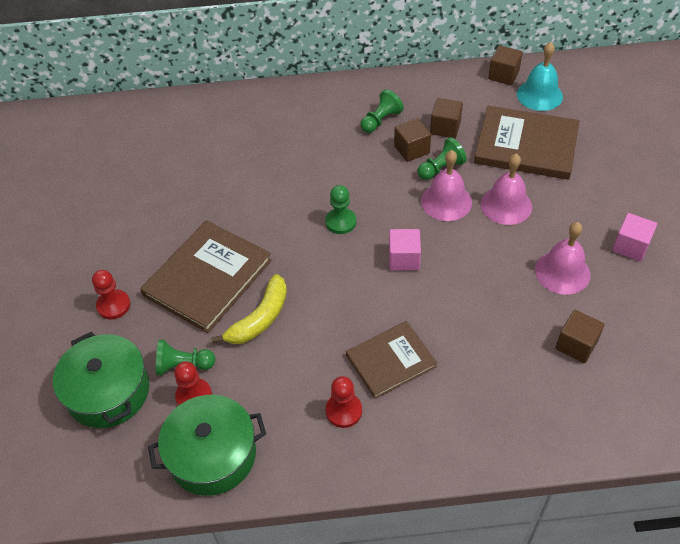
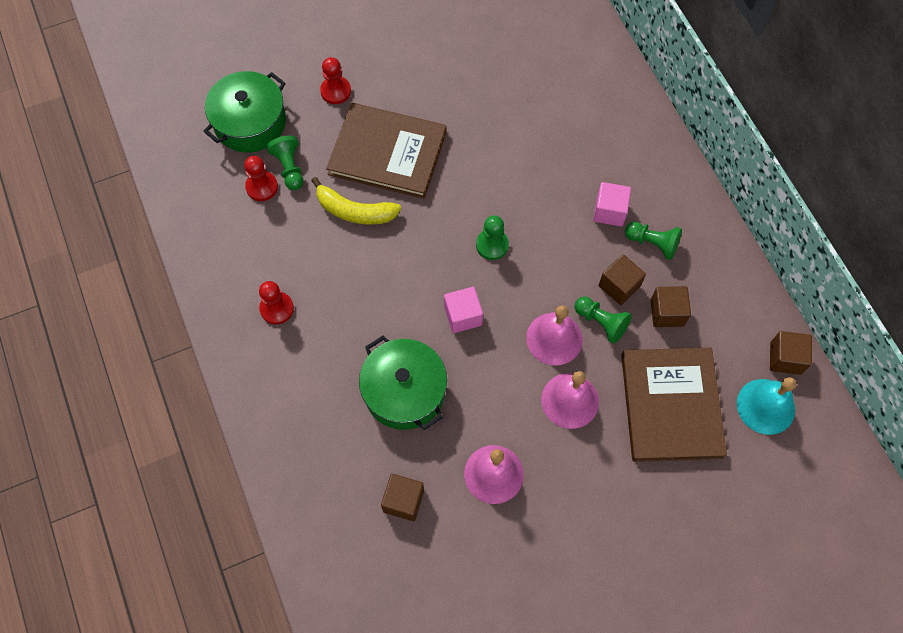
camera: 70 degrees right, 15 degrees up
green pot [148,395,266,496] -> green pot moved to [359,336,447,430]
brown book [346,321,437,399] -> none
pink cube [612,213,657,261] -> pink cube moved to [593,182,631,226]

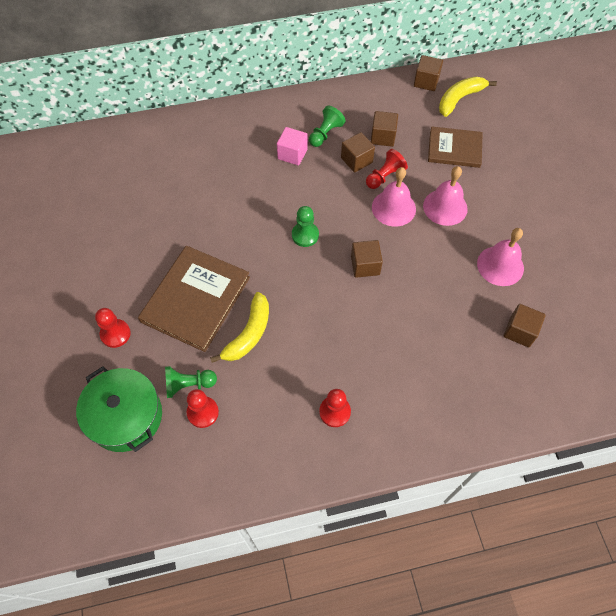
camera: 80 degrees left, 5 degrees down
green pot [359,336,447,430] -> none
pink cube [444,287,483,333] -> brown cube [351,240,383,278]
green pawn [575,296,632,344] -> red pawn [366,149,408,189]
brown book [621,348,727,462] -> brown book [428,127,483,168], size x0.64
turquoise bell [737,377,796,435] -> yellow banana [439,76,497,117]

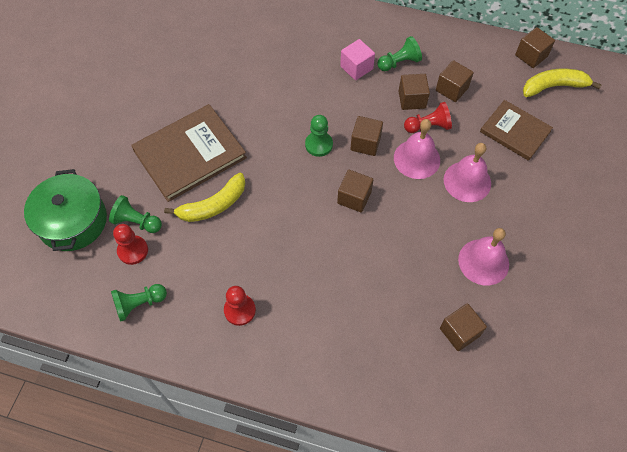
camera: 30 degrees right, 0 degrees up
red pawn [95,308,131,348] -> none
none -> green pawn [111,284,167,322]
none -> brown cube [350,116,383,156]

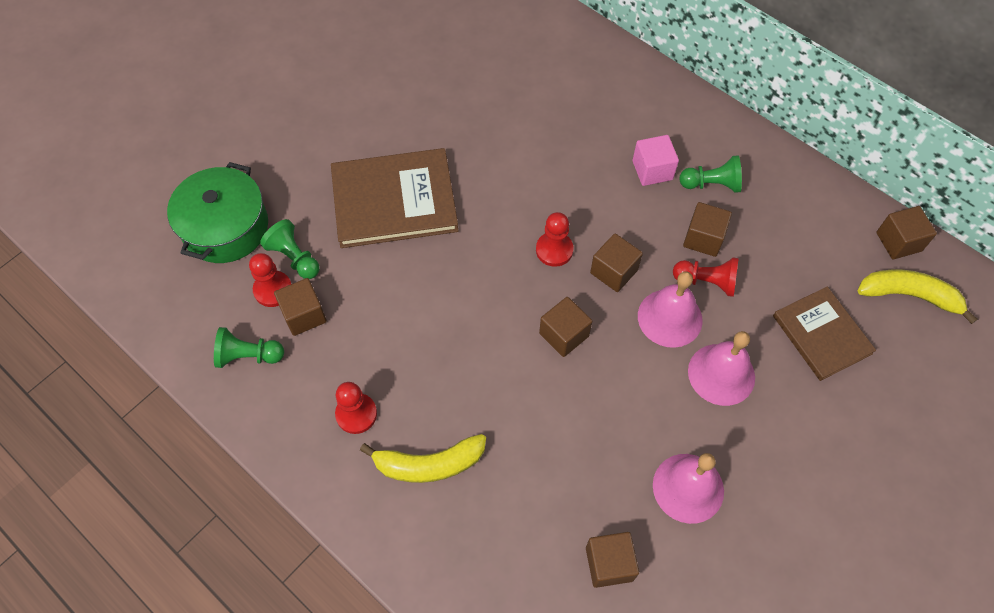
camera: 25 degrees right, 0 degrees up
yellow banana [164,173,245,222] -> yellow banana moved to [360,434,486,483]
green pawn [305,115,333,157] -> red pawn [536,212,574,267]
brown cube [436,60,474,102] -> brown cube moved to [274,278,327,336]

